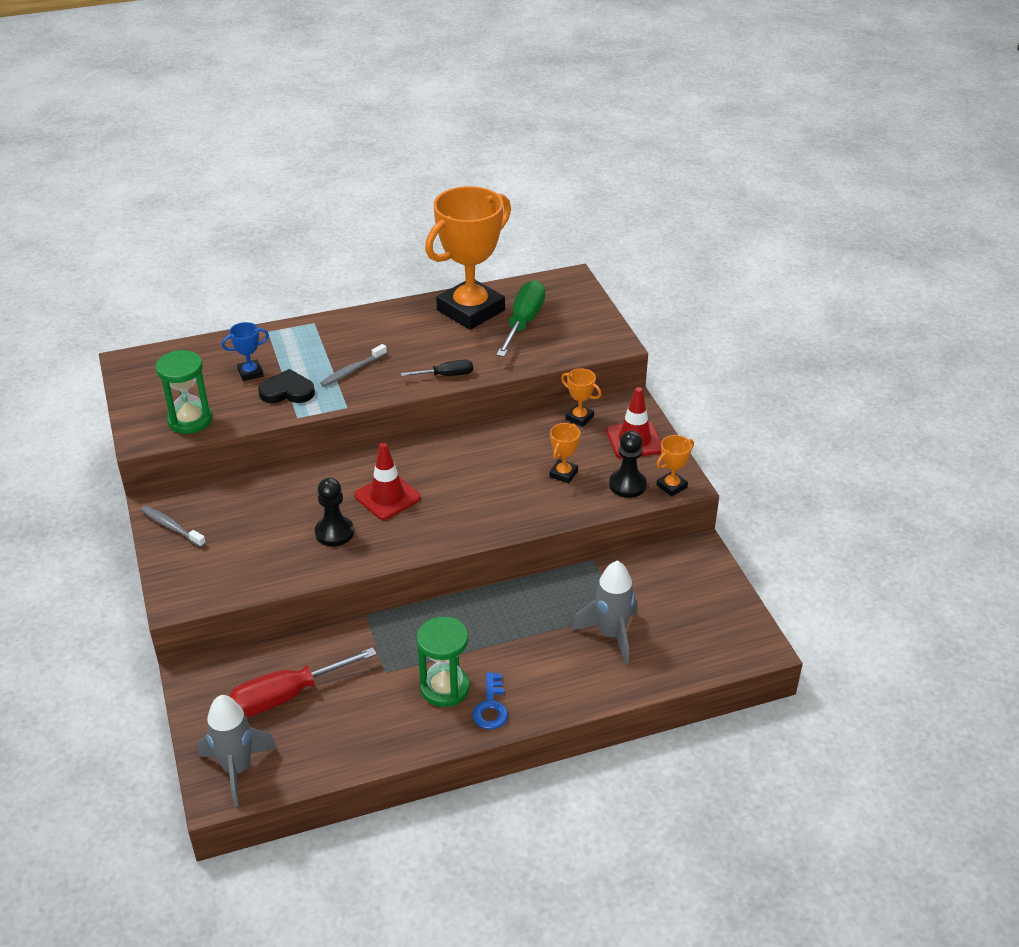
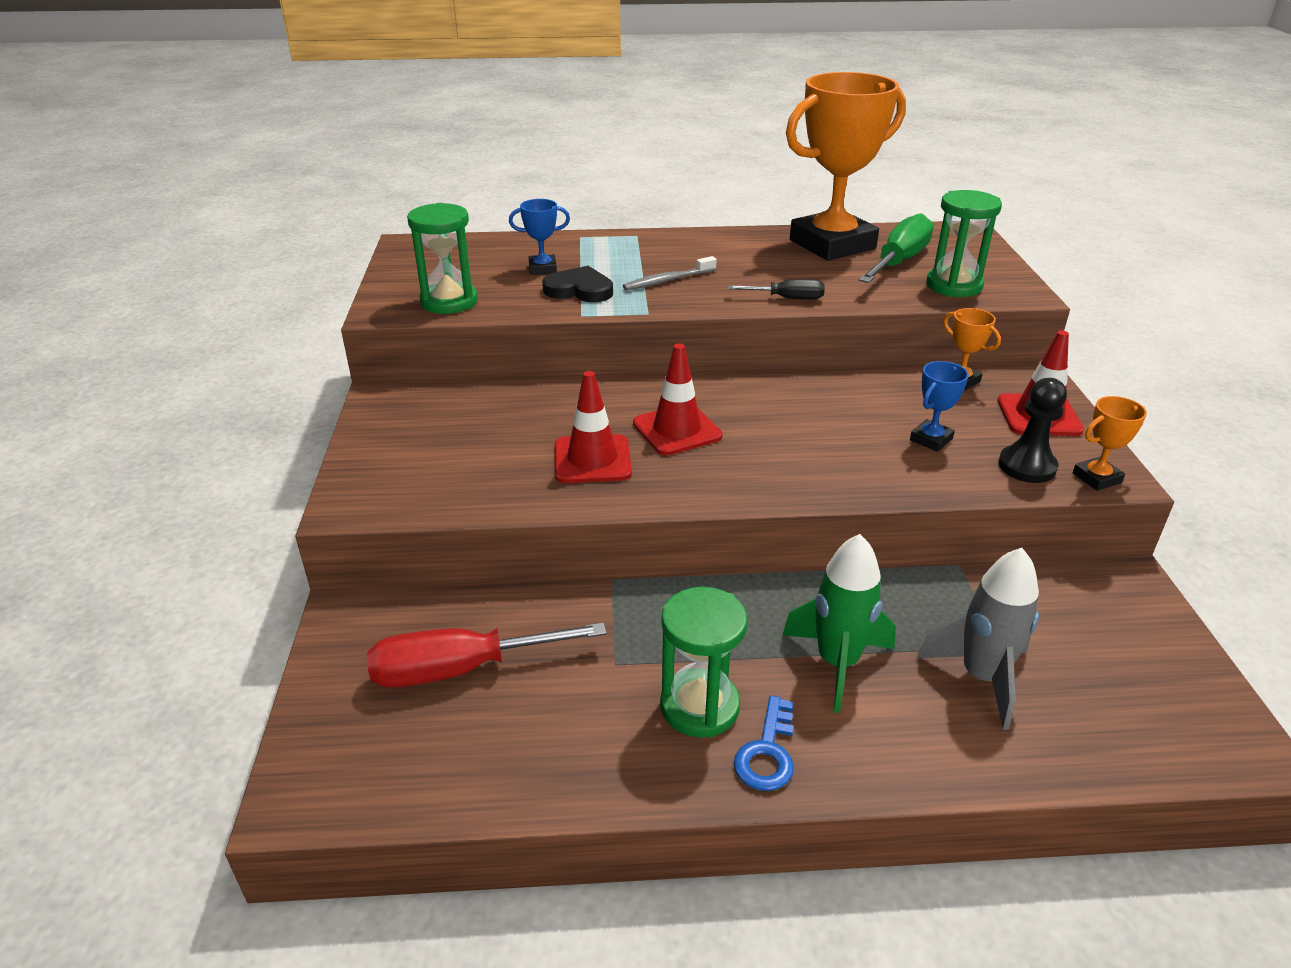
camera: 15 degrees right, 5 degrees down
grey toothbrush [141,506,206,547] -> none
grey rocket [198,695,277,807] -> none
black pawn [315,477,354,546] -> red traffic cone [555,371,632,483]
orange trophy [549,423,580,483] -> blue trophy [910,361,969,452]
none -> green rocket [782,534,896,713]
none -> green hourglass [926,190,1002,297]

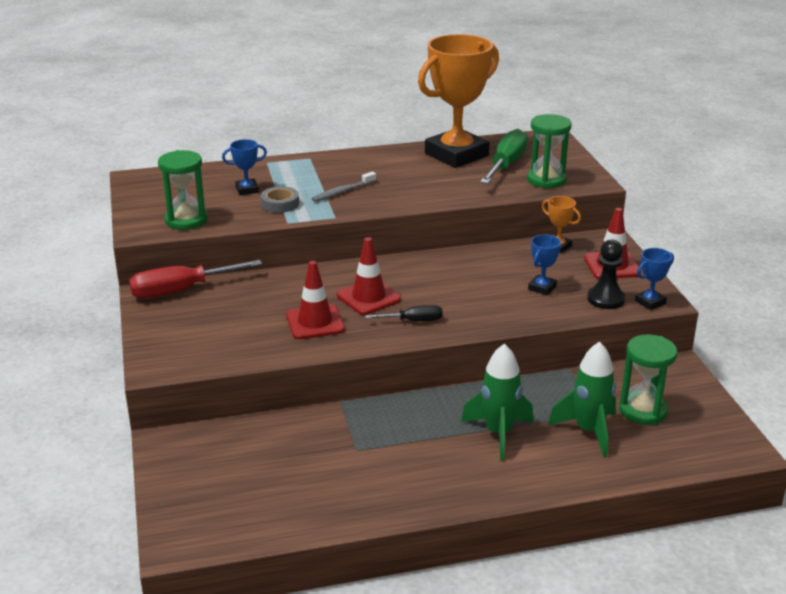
camera: 10 degrees left, 5 degrees down
red screwdriver [367,622,607,688] -> red screwdriver moved to [129,260,262,298]
black heart [542,266,613,302] -> grey tape [261,186,299,213]
green hourglass [660,587,747,737] -> green hourglass moved to [619,335,677,425]
black screwdriver [727,279,825,300] -> black screwdriver moved to [365,305,443,321]
blue key [733,696,794,791] -> none
grey rocket [917,548,1039,730] -> green rocket [548,341,616,458]
orange trophy [1073,396,1147,491] -> blue trophy [635,248,674,310]

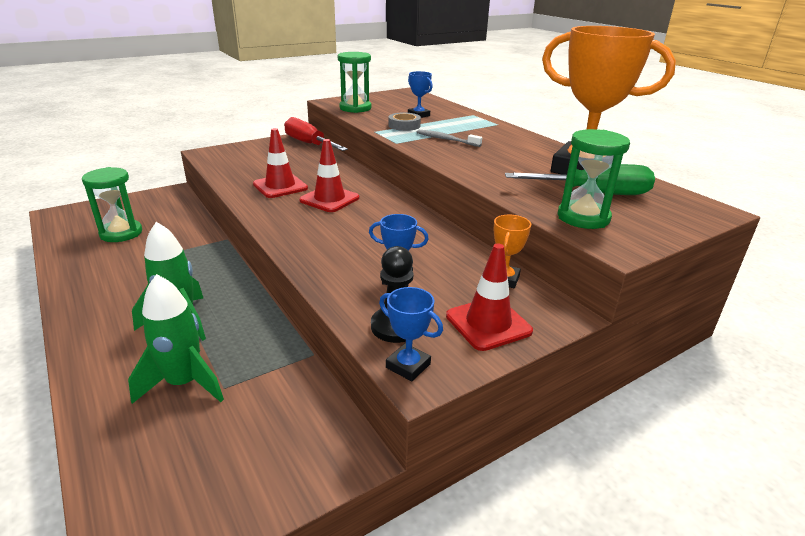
camera: 70 degrees right, 0 degrees up
black screwdriver [365,305,443,321] -> none
green hourglass [619,335,677,425] -> green hourglass moved to [82,167,142,242]

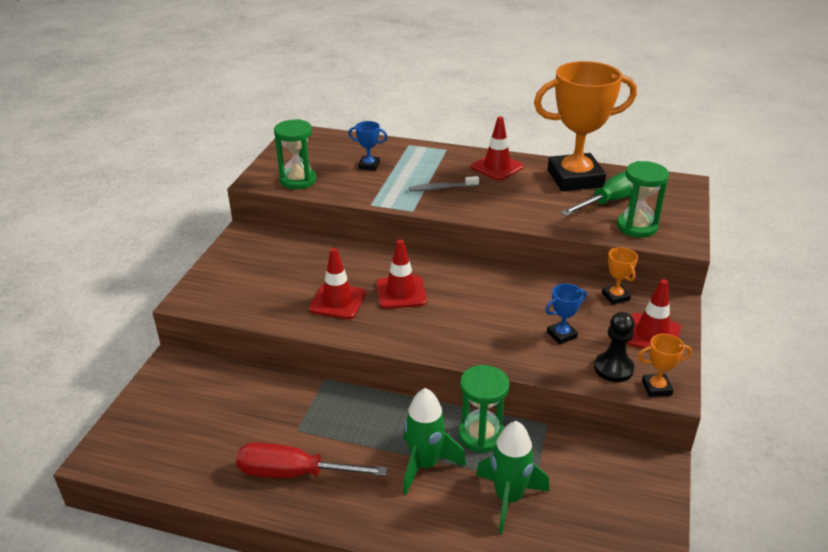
camera: 40 degrees left, 5 degrees up
green hourglass [82,167,142,242] -> green hourglass moved to [458,365,509,453]
red screwdriver [284,117,348,151] -> red screwdriver moved to [236,442,388,478]
blue trophy [379,287,443,381] -> orange trophy [638,334,692,397]
grey tape [388,112,421,131] -> none
none -> red traffic cone [471,117,524,181]

